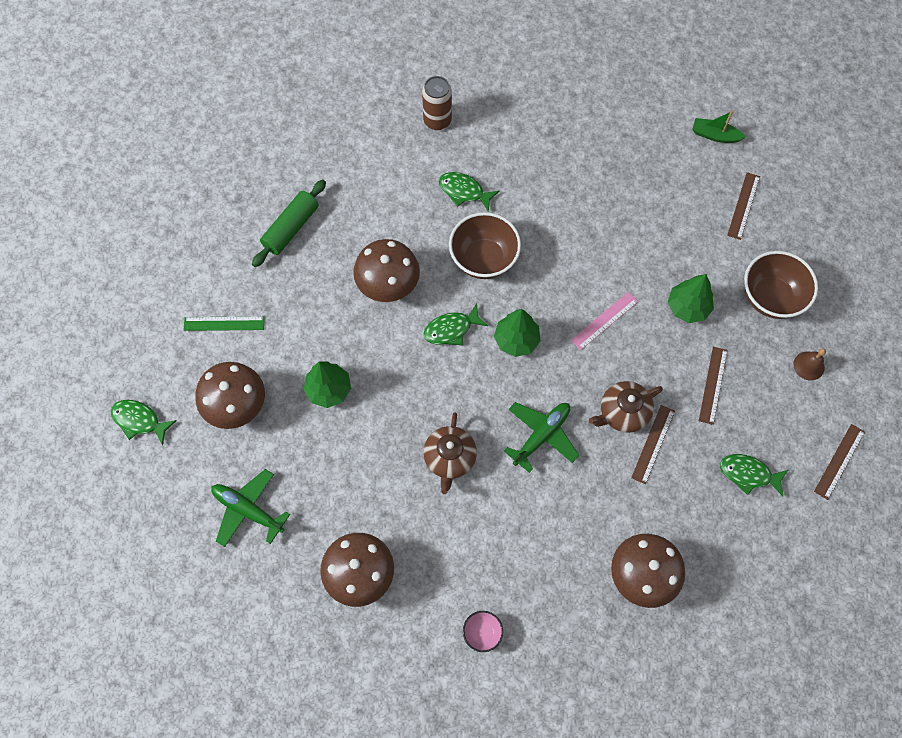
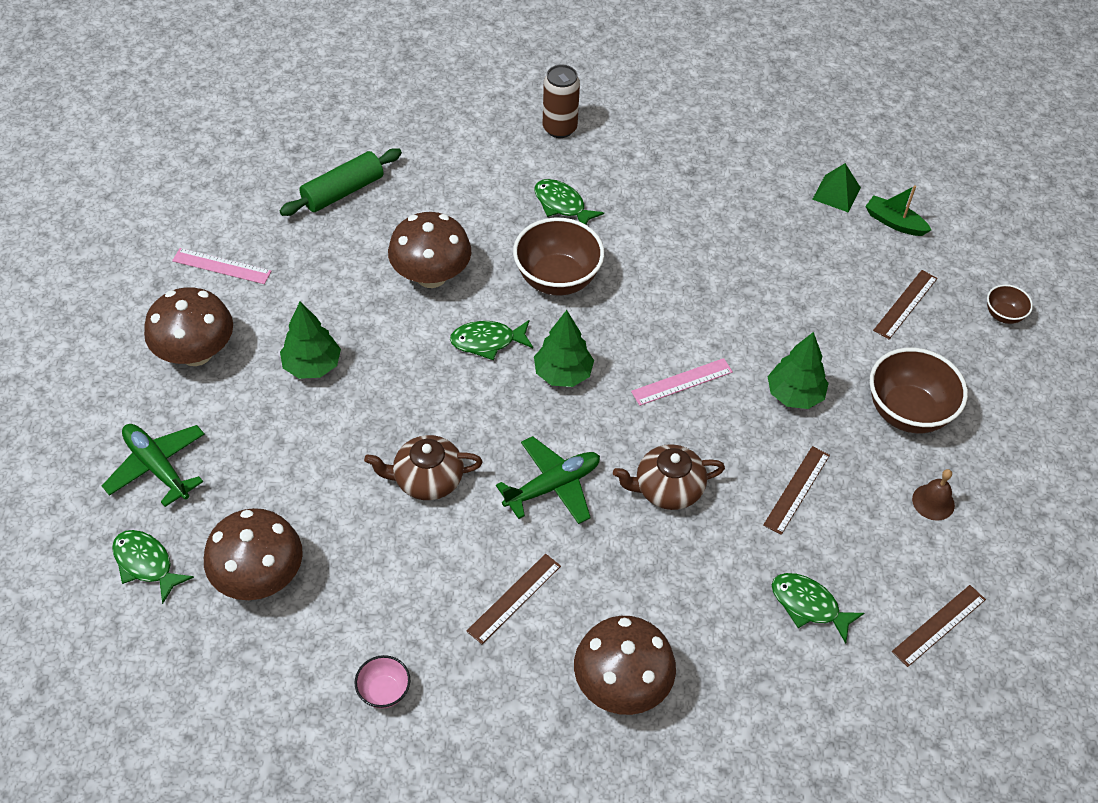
camera: 15 degrees right, 15 degrees down
green fish [111,400,177,445] -> green fish moved to [112,530,194,604]
green ruler [183,316,265,331] -> pink ruler [172,248,272,284]
brown teapot [423,412,477,494] -> brown teapot turned 60 degrees clockwise [364,435,483,500]
brown ruler [631,405,675,484] -> brown ruler moved to [467,554,561,644]
none -> green pyramid [812,163,861,213]
none -> brown bowl [987,284,1033,324]

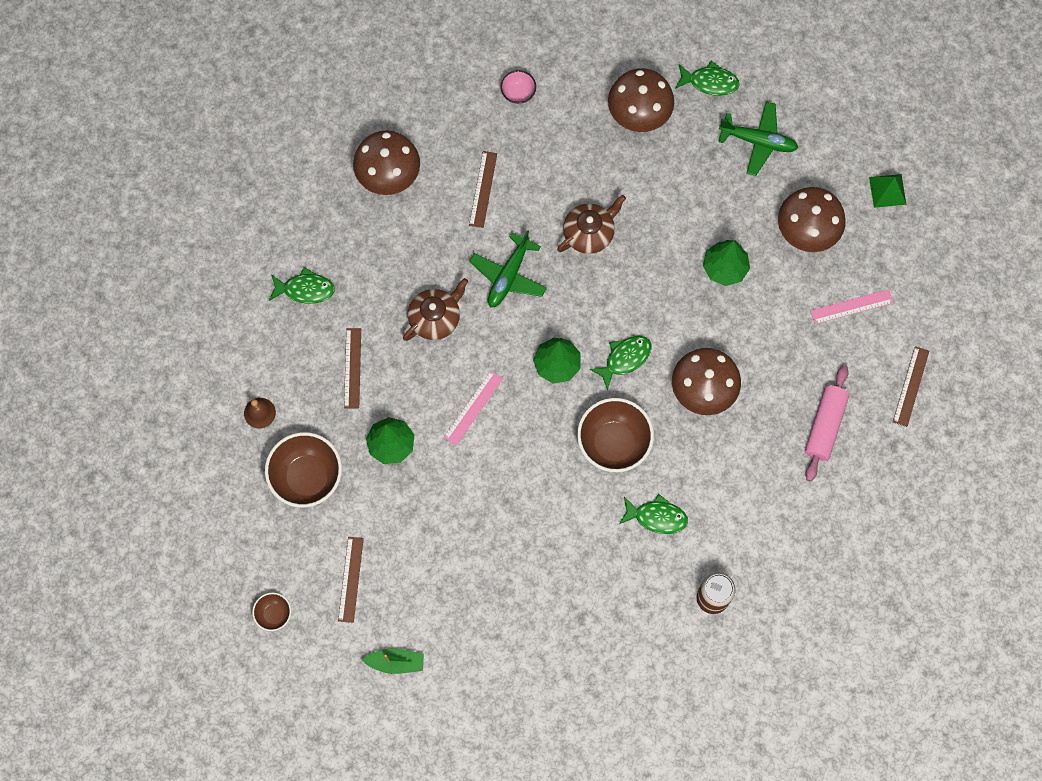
camera: 150 degrees right, 20 degrees up
green rolling pin [280,148,402,216] -> pink rolling pin [805,365,850,482]
green pyramid [812,163,861,213] -> green pyramid moved to [869,174,907,208]
brown ruler [892,585,986,667] -> brown ruler moved to [893,346,929,427]

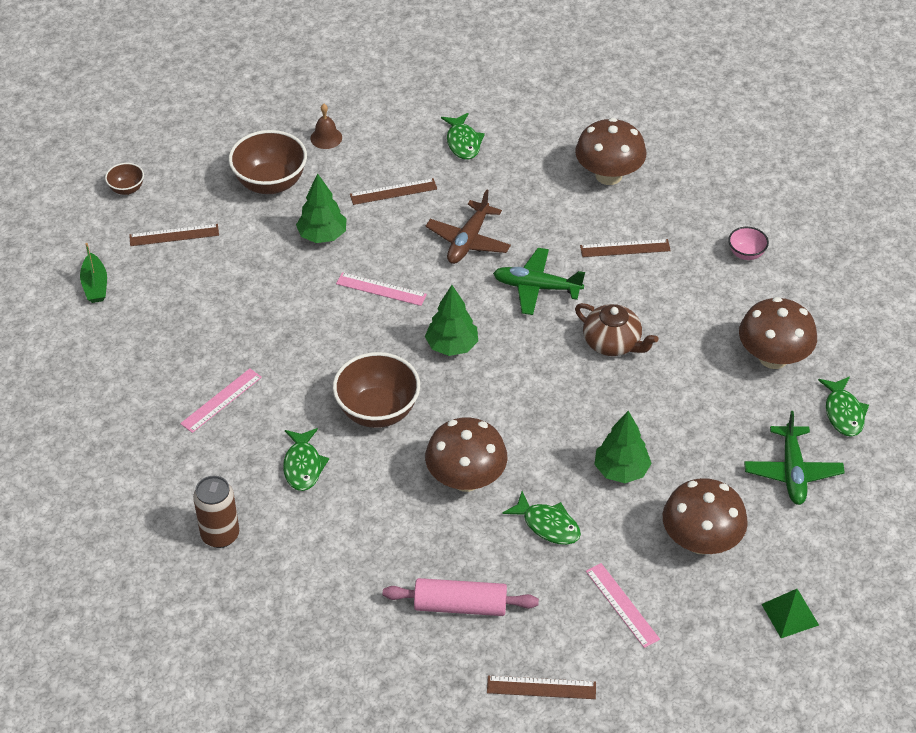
camera: 75 degrees right, 25 degrees down
brown teapot [403,278,468,341] -> brown plane [426,189,511,264]
green fish [589,336,651,390] -> green fish moved to [502,491,581,545]
none -> pink ruler [180,368,262,433]

